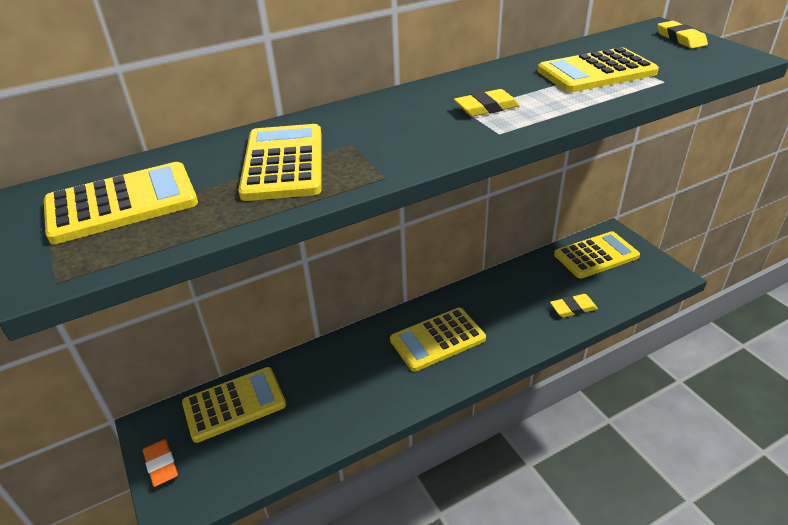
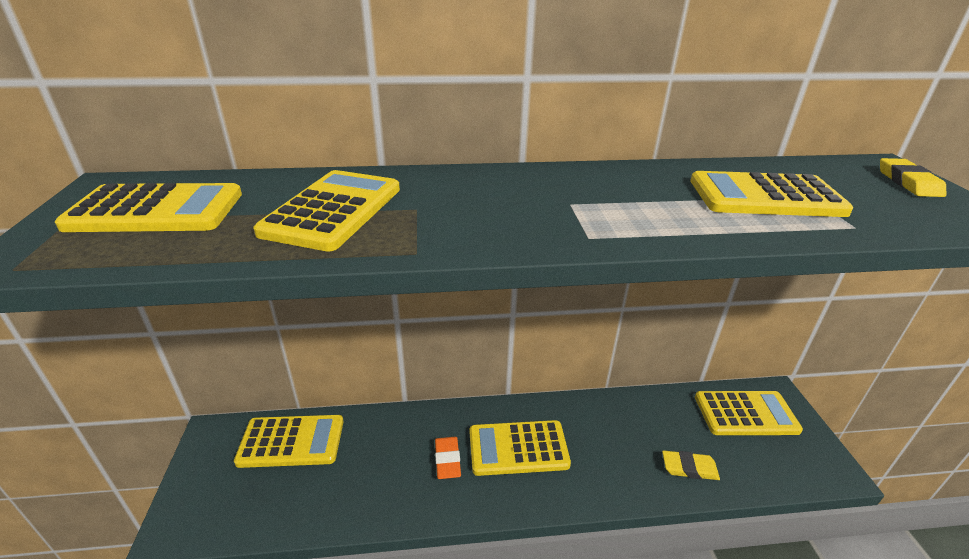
camera: 20 degrees right, 5 degrees down
orange eraser [143,439,178,487] -> orange eraser moved to [435,437,461,479]
yellow eraser [454,89,520,117] -> none

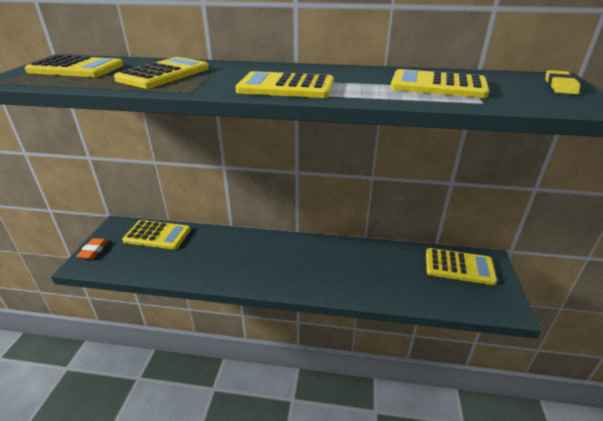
camera: 15 degrees right, 0 degrees up
orange eraser [435,437,461,479] -> orange eraser moved to [76,238,108,259]
yellow calculator [470,420,571,476] -> yellow calculator moved to [235,71,334,98]
yellow eraser [662,450,720,480] -> none

